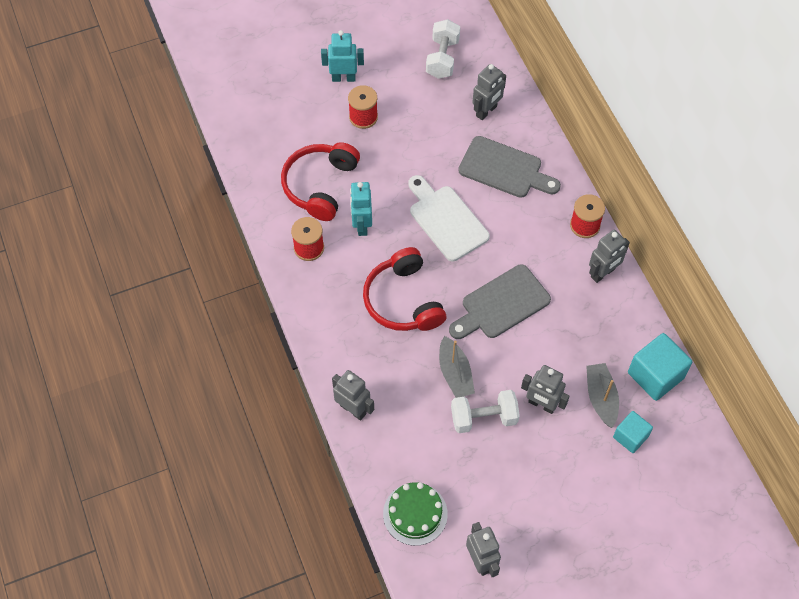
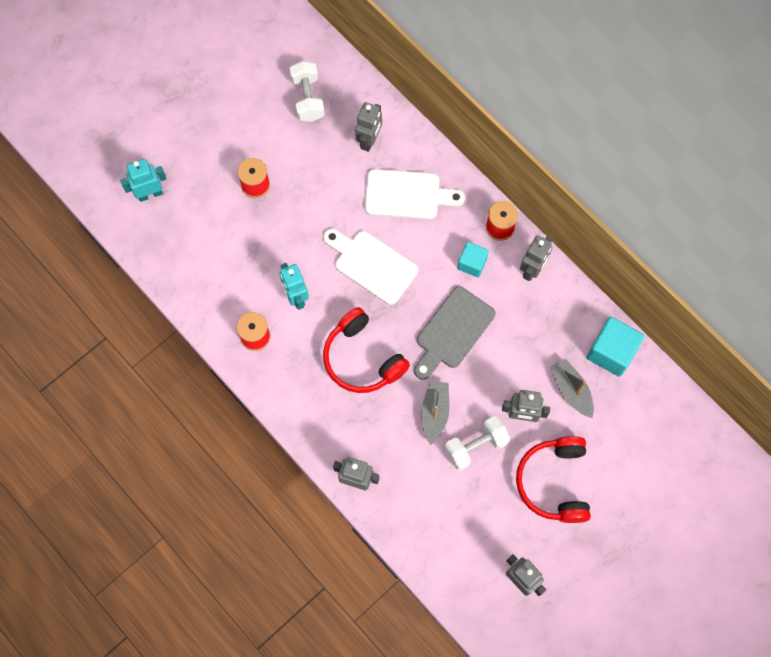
camera: 20 degrees left, 10 degrees up
red headphones [281,142,360,221] -> red headphones moved to [516,436,591,523]
turquoise robot [321,30,364,82] -> turquoise robot moved to [120,159,167,202]
green cake [383,482,448,546] -> none
grey boat [439,336,475,398] -> grey boat turned 135 degrees counterclockwise [421,380,450,445]
grey cutting board [458,136,561,198] -> white cutting board [365,169,465,219]
turquoise cube [613,411,653,453] -> turquoise cube moved to [457,242,489,277]

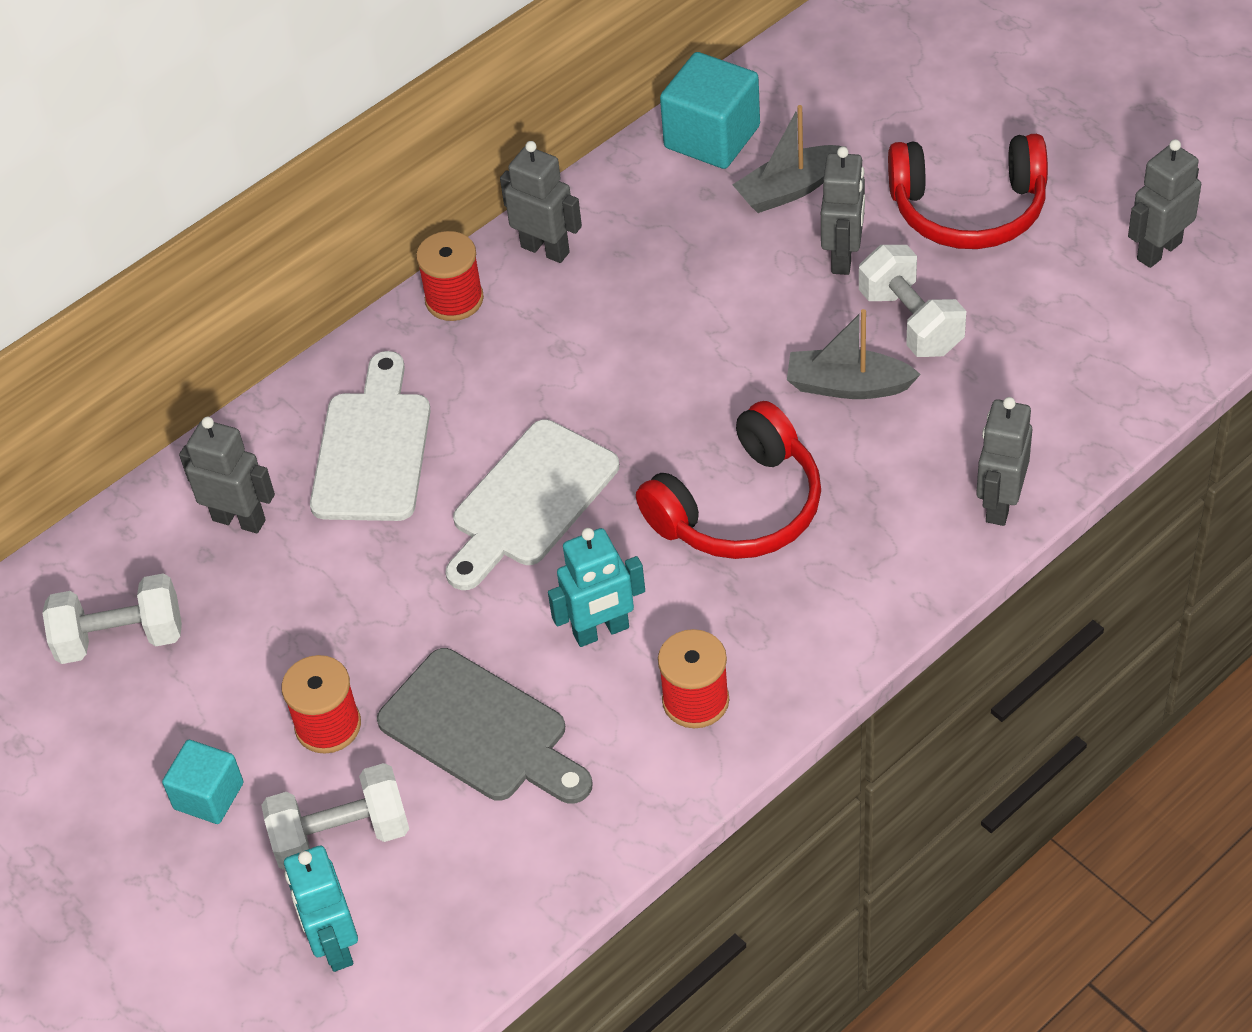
camera: 85 degrees left, 20 degrees down
grey cutting board [414,286,495,380] -> grey cutting board moved to [377,648,593,804]
turquoise cube [457,242,489,277] -> turquoise cube moved to [162,740,244,824]
none -> white dumbbell [262,763,409,871]

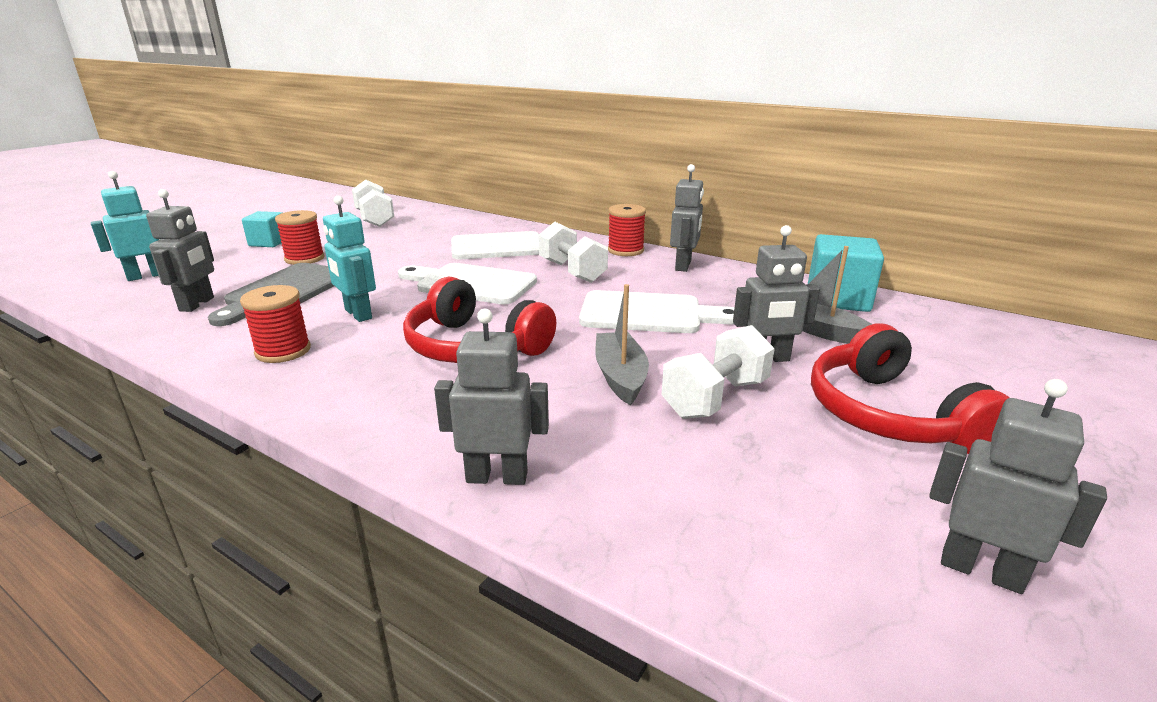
camera: 70 degrees right, 25 degrees down
grey robot [179,417,275,533] -> grey robot moved to [146,189,214,312]
white dumbbell [262,763,409,871] -> white dumbbell moved to [539,222,608,283]
none -> white cutting board [579,290,735,333]

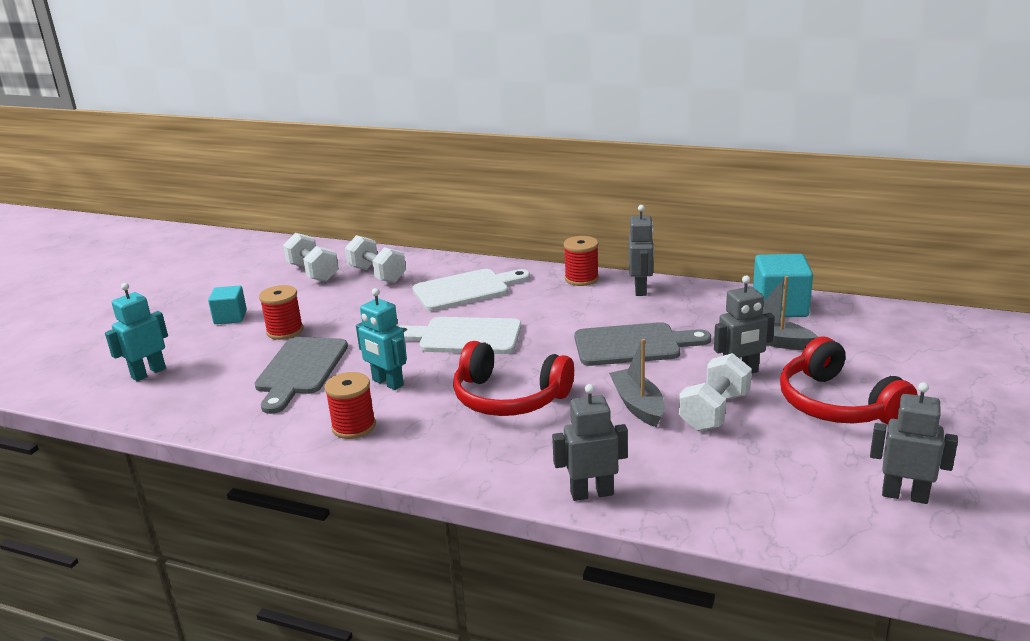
camera: 10 degrees left, 0 degrees up
grey robot [146,189,214,312] -> none
white dumbbell [539,222,608,283] -> white dumbbell moved to [345,235,406,283]
white cutting board [579,290,735,333] -> grey cutting board [575,322,711,366]

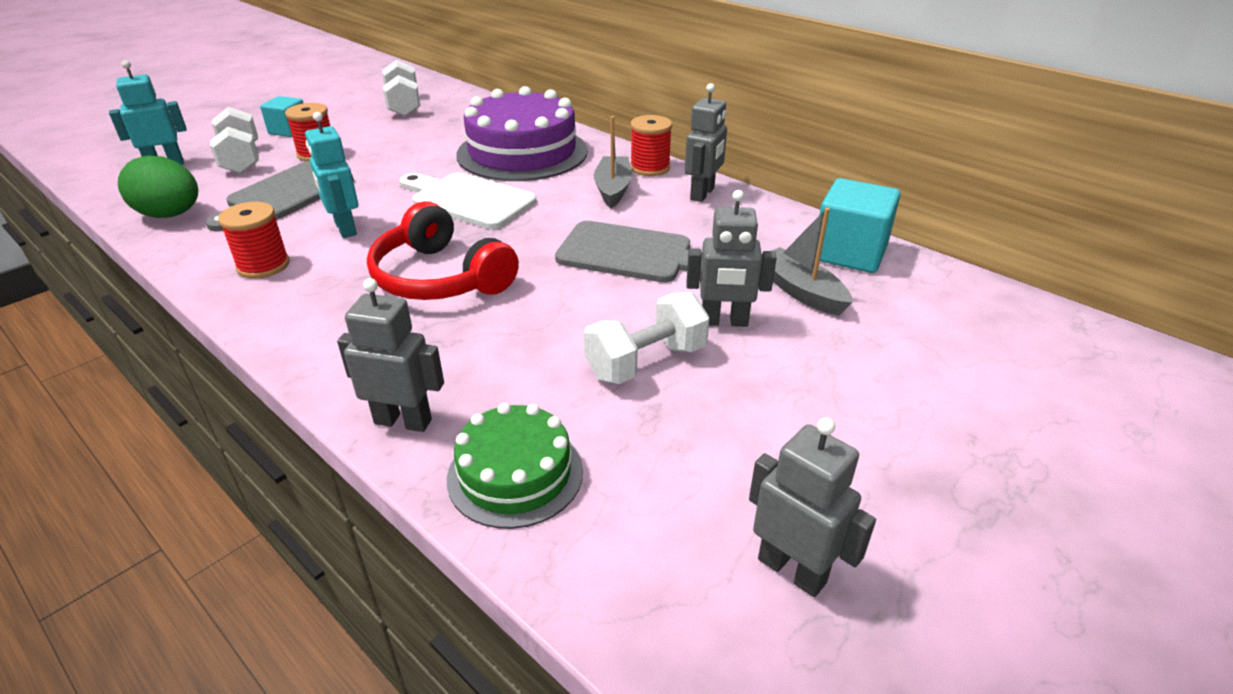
camera: 20 degrees right, 10 degrees up
white dumbbell [345,235,406,283] -> white dumbbell moved to [210,107,259,174]
white cutting board [412,269,530,311] -> purple cake [456,86,588,181]
grey boat [609,339,665,427] -> grey boat moved to [594,116,632,208]
red headphones [780,337,918,424] -> none
none -> green egg [118,155,198,218]
none -> green cake [447,403,583,529]

